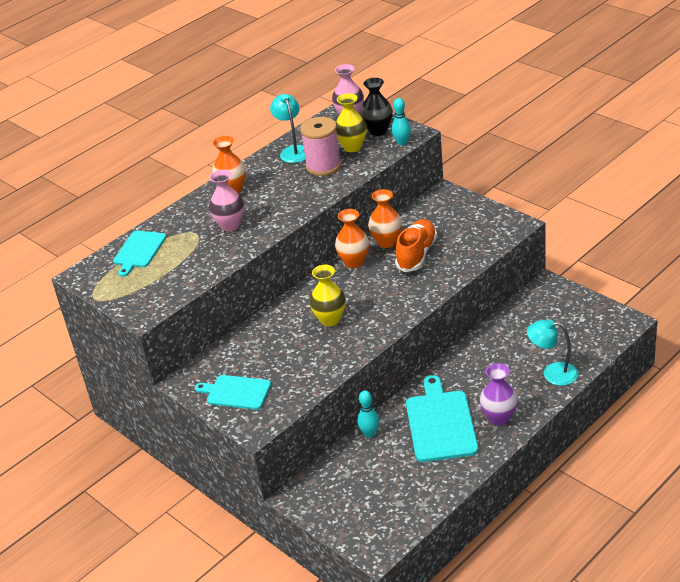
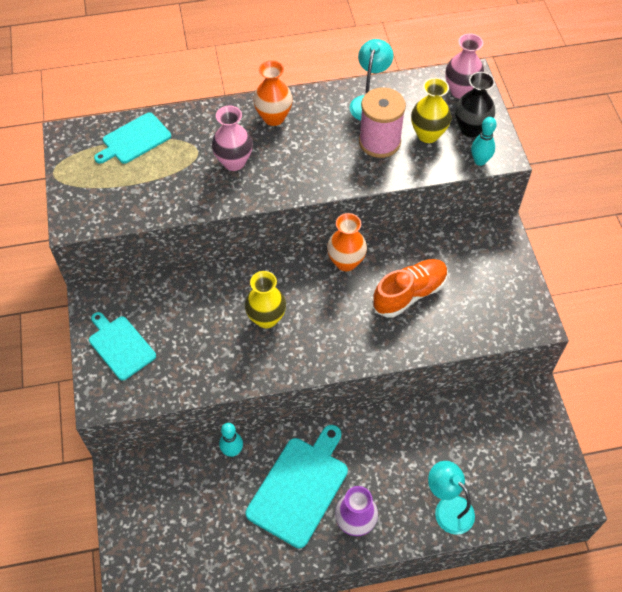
camera: 30 degrees right, 20 degrees up
orange vase [368,189,402,248] -> none

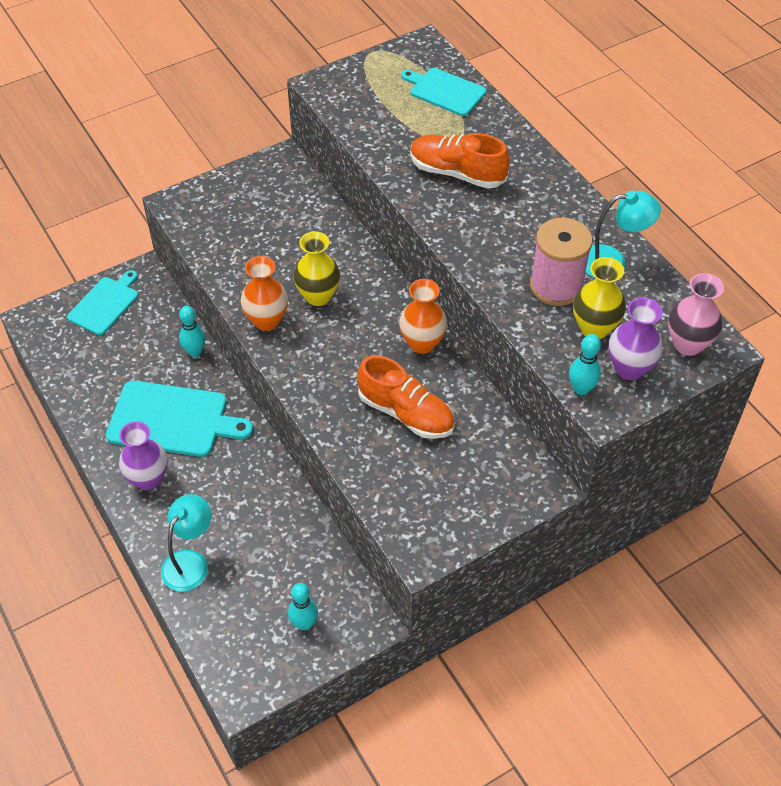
camera: 70 degrees right, 5 degrees down
turquoise cutting board [89,312,156,380] -> turquoise cutting board moved to [67,270,138,335]
pink vase [212,106,253,171] -> orange shoe [410,133,510,189]
orange vase [253,60,293,126] -> orange vase moved to [241,256,288,331]
black vase [455,72,495,137] -> purple vase [608,297,663,380]
none -> turquoise bowling pin [288,583,318,630]

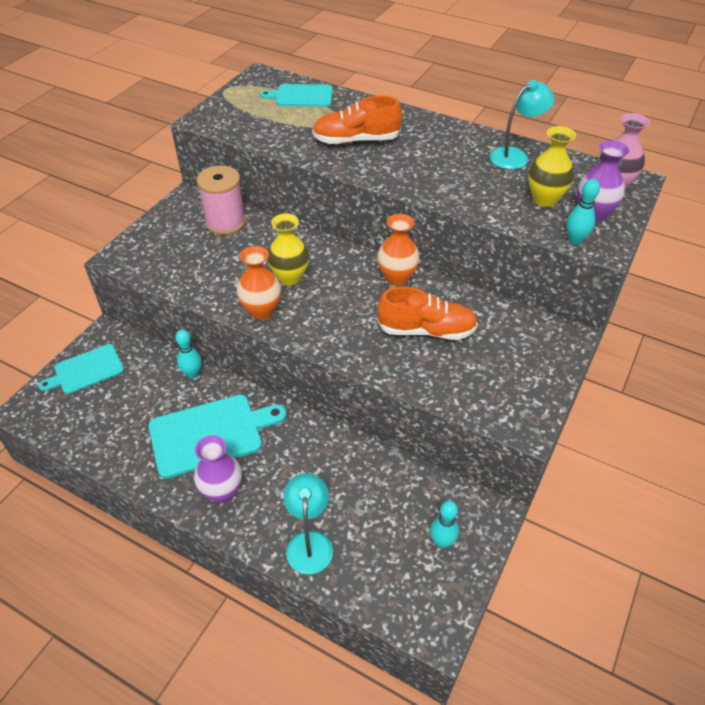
camera: 30 degrees left, 5 degrees down
turquoise cutting board [67,270,138,335] -> turquoise cutting board turned 120 degrees counterclockwise [38,344,124,394]
pink spool [530,218,593,306] -> pink spool moved to [197,165,246,235]

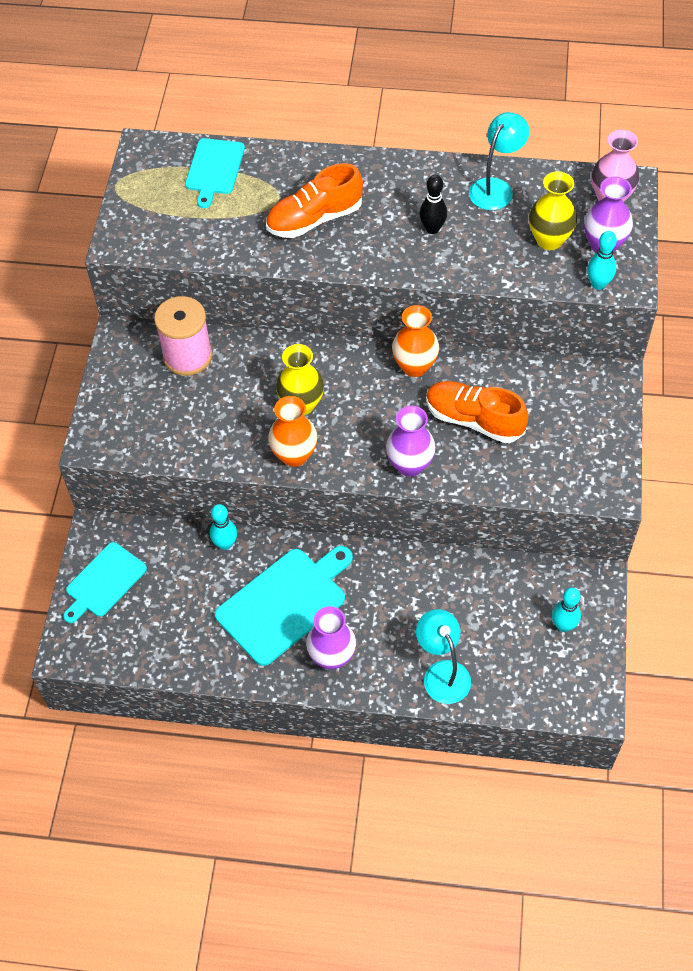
camera: 20 degrees left, 10 degrees up
turquoise cutting board [260,84,333,107] -> turquoise cutting board turned 60 degrees counterclockwise [185,138,245,208]
orange shoe [377,287,478,340] -> orange shoe turned 135 degrees counterclockwise [426,381,528,443]
none -> purple vase [386,406,436,477]
none -> black bowling pin [420,175,447,234]

